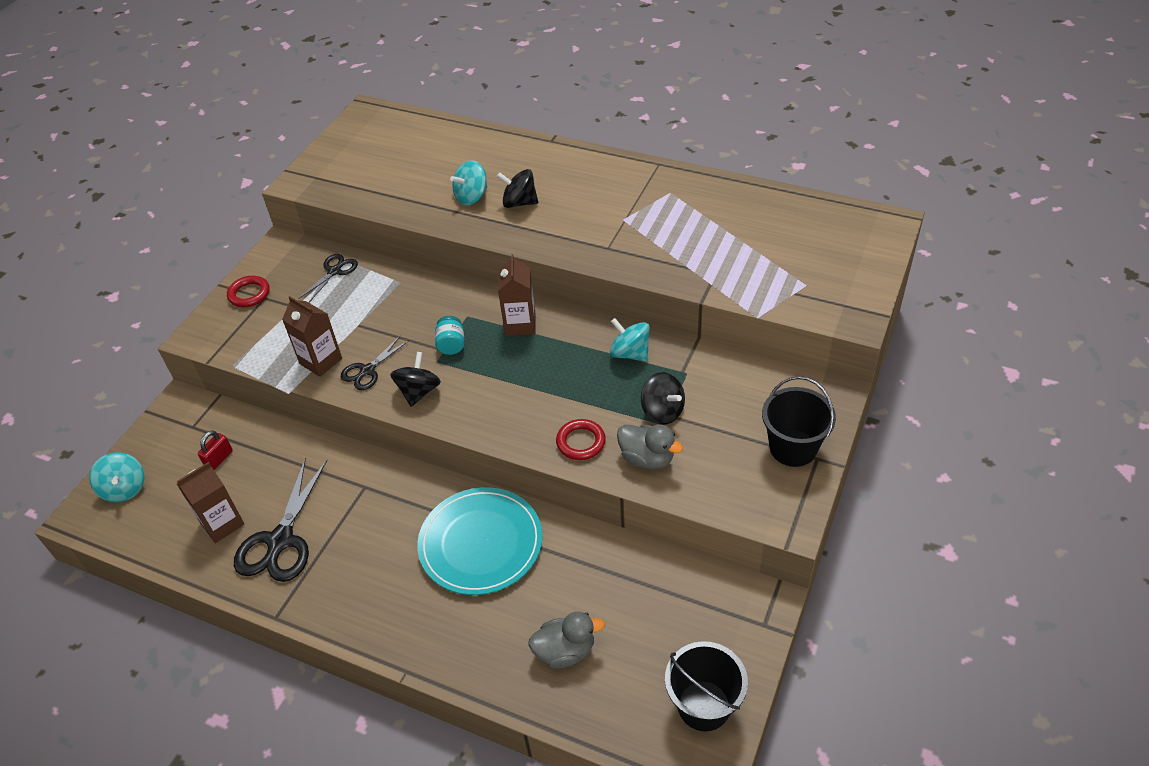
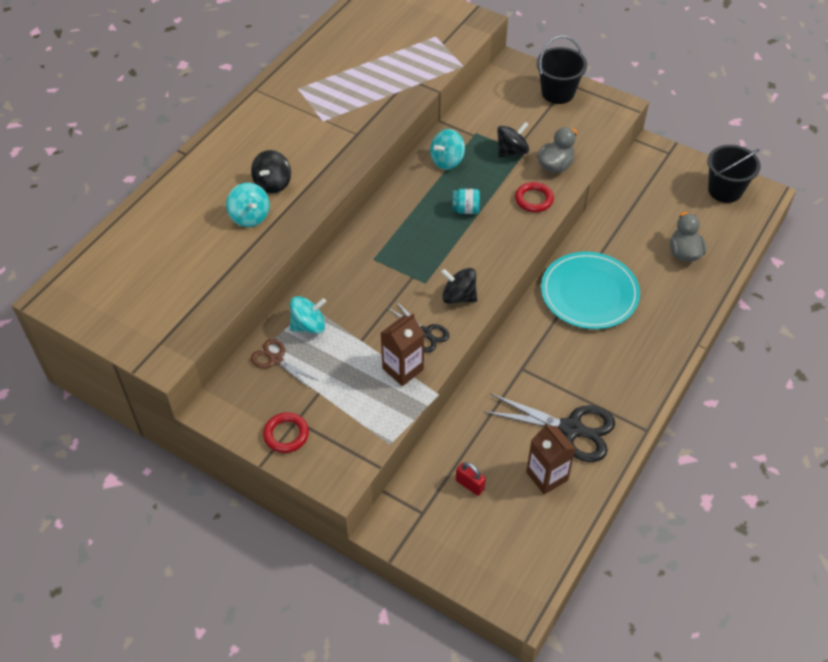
camera: 85 degrees left, 5 degrees up
turquoise spinning top [89,452,144,502] -> turquoise spinning top moved to [290,296,326,334]
black scissors [298,254,358,302] -> brown scissors [251,339,319,388]
turquoise jar [435,316,464,355] -> turquoise jar moved to [452,189,480,214]
brown carton [498,254,536,336] -> none

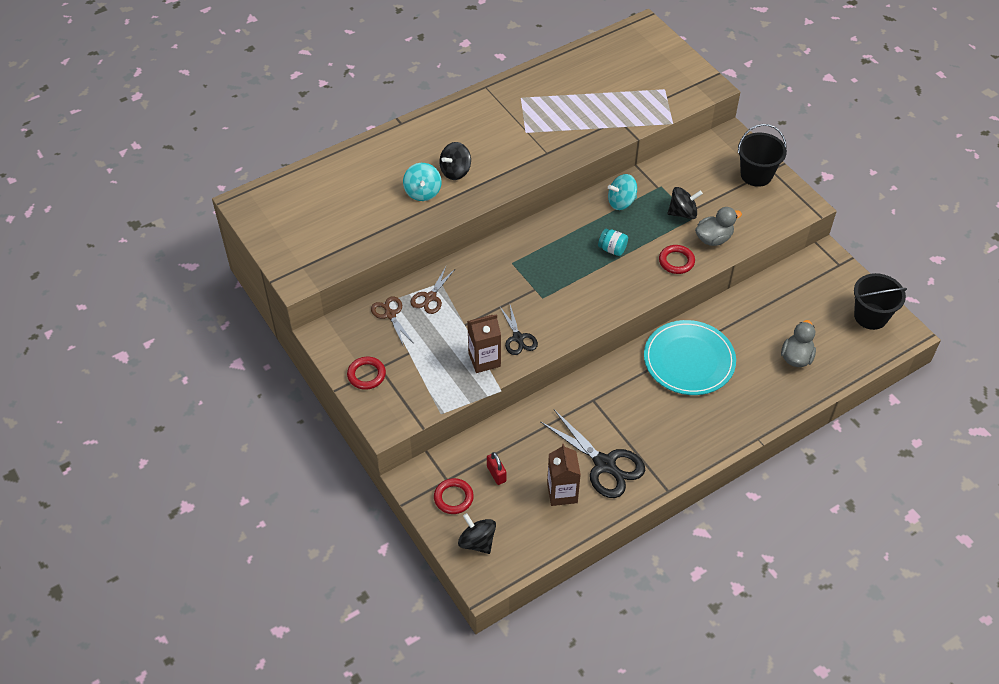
camera: 25 degrees right, 0 degrees up
turquoise spinning top [290,296,326,334] -> brown scissors [410,267,456,314]
black spinning top [441,268,477,304] -> black spinning top moved to [458,513,496,554]
none -> red ring [434,478,474,514]

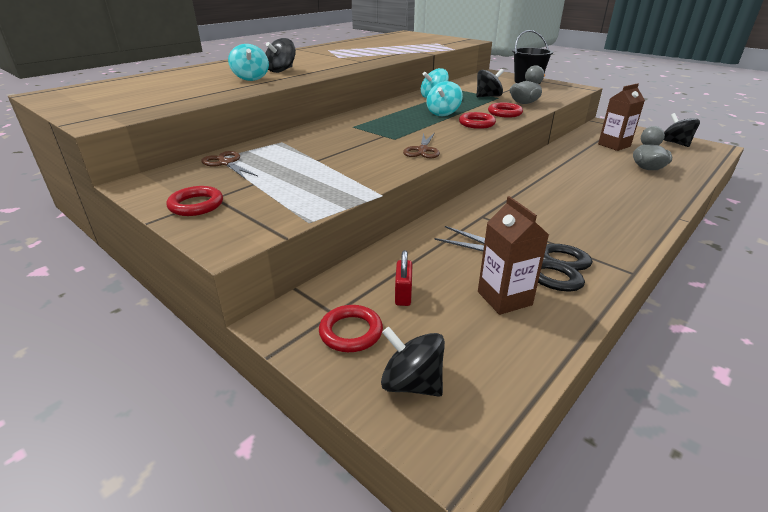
camera: 15 degrees left, 20 degrees down
brown scissors [410,267,456,314] -> brown scissors moved to [403,133,440,159]
brown carton [467,314,501,373] -> brown carton moved to [598,83,645,151]
red padlock [487,452,506,485] -> red padlock turned 45 degrees clockwise [395,250,412,306]
black scissors [500,305,538,355] -> none
turquoise jar [598,229,628,256] -> turquoise spinning top [426,81,463,116]
turquoise plate [644,320,736,395] -> none
black bucket [854,273,907,330] -> black spinning top [664,113,700,147]
none -> red ring [459,112,496,129]

